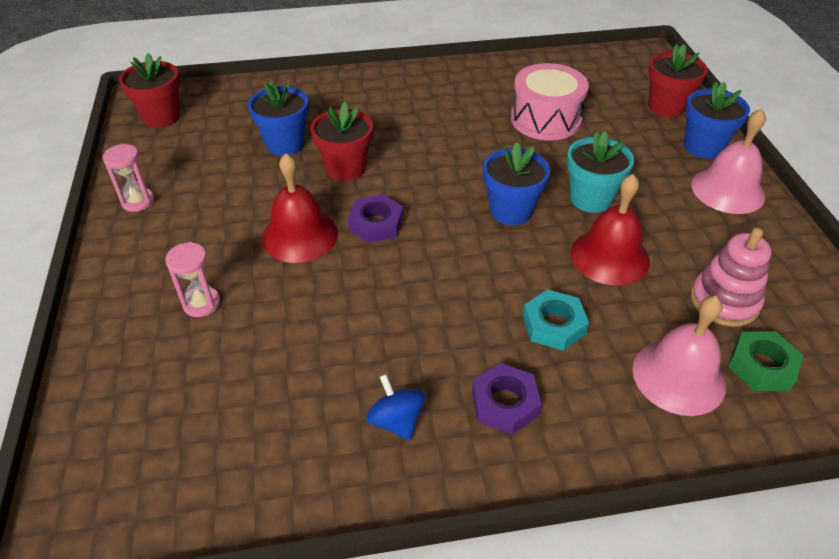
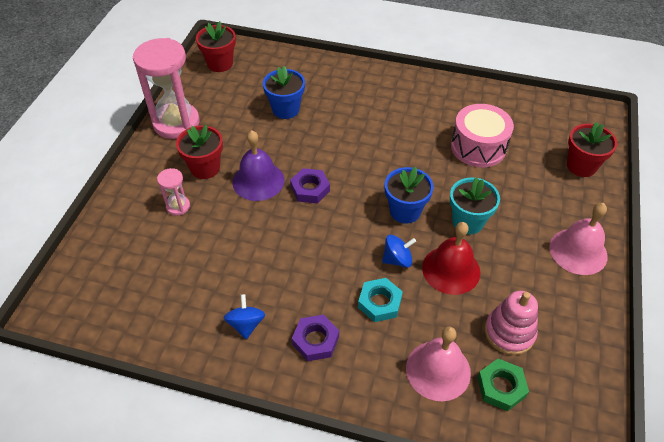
camera: 25 degrees right, 5 degrees up
pink hourglass [103,144,154,212] -> pink hourglass [133,38,199,139], size x2.17
red bell [262,153,338,263] -> purple bell [232,130,284,201]
red flower pot [311,102,373,181] -> red flower pot moved to [176,125,223,179]
blue flower pot [684,82,750,159] -> none
none -> blue spinning top [382,235,416,268]

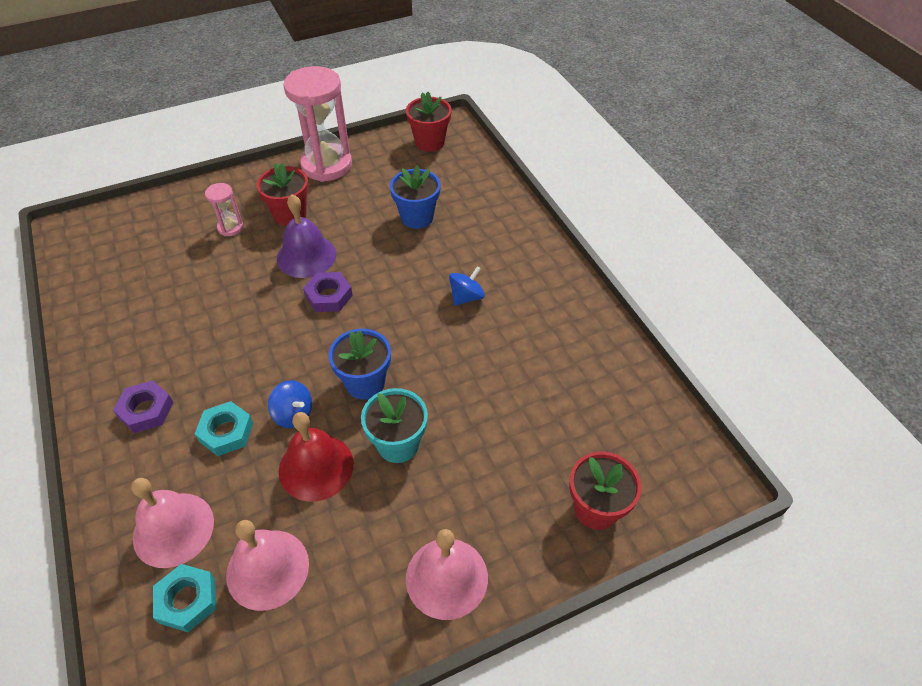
camera: 50 degrees right, 0 degrees up
blue spinning top [224,294,265,339] -> blue spinning top moved to [449,267,485,306]
pink drum [451,104,514,167] -> none
green nut [477,358,529,411] -> turquoise nut [153,564,217,632]
pink stacking toy [485,291,538,355] -> pink bell [226,520,309,611]

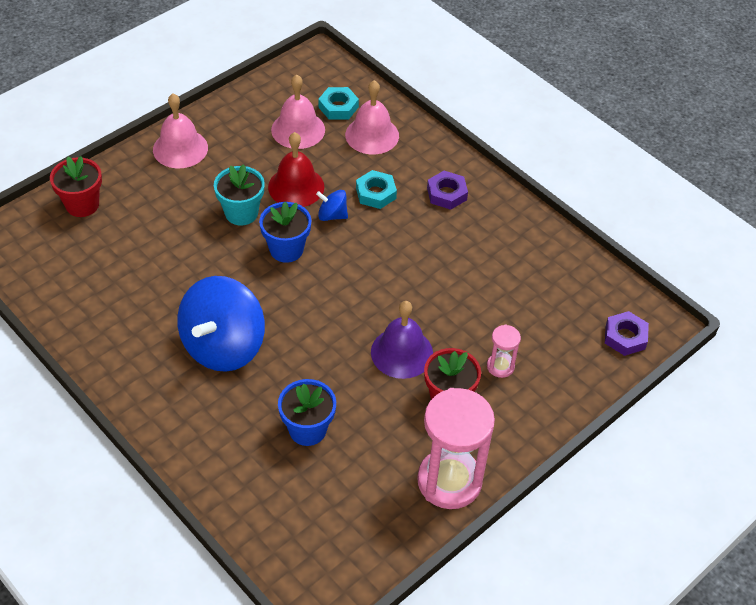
camera: 160 degrees right, 0 degrees up
purple nut [303,272,353,312] -> purple nut moved to [605,311,649,356]
red flower pot [406,92,452,152] -> none
blue spinning top [449,267,485,306] -> blue spinning top [177,276,265,372], size x2.28

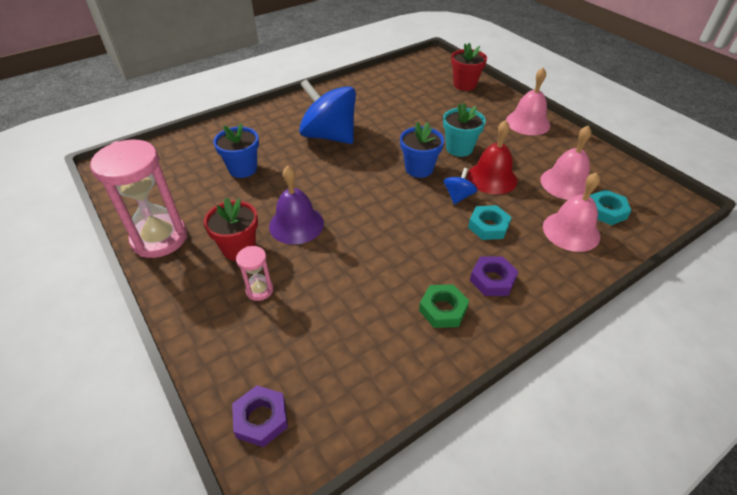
camera: 100 degrees right, 5 degrees down
none -> green nut [419,284,469,328]

